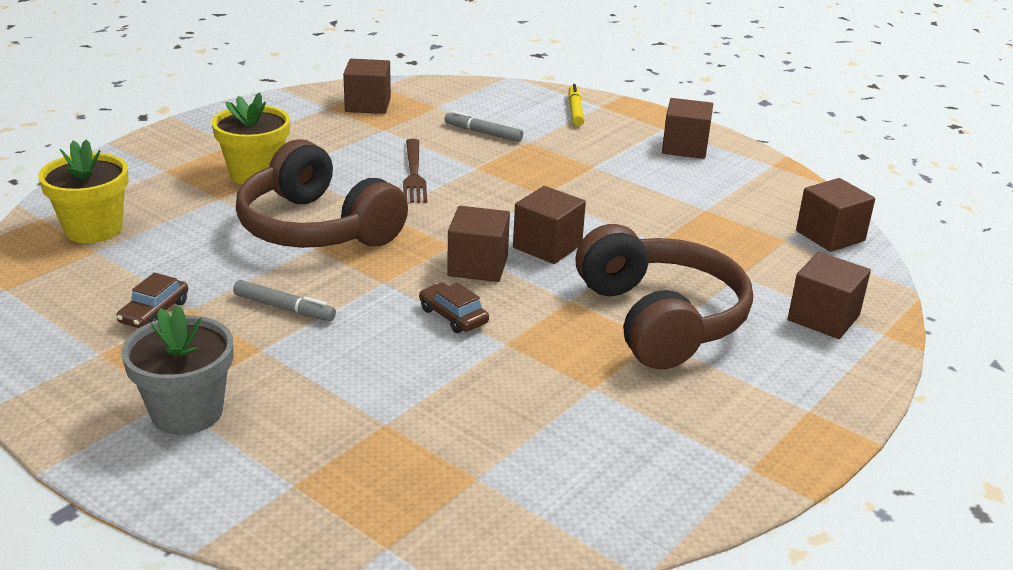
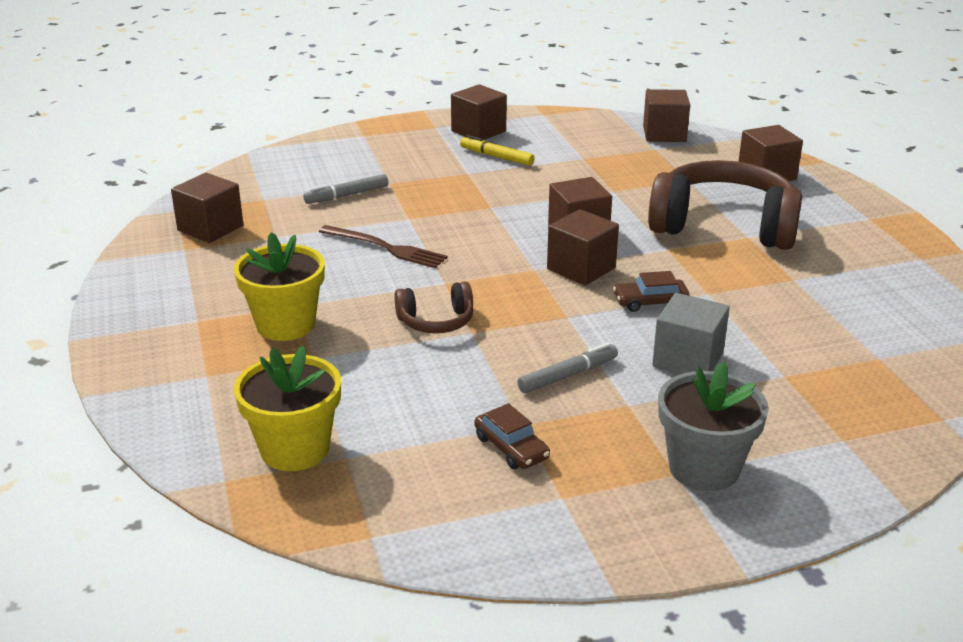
camera: 55 degrees left, 0 degrees up
brown headphones [236,139,408,248] -> brown headphones [394,282,473,333], size x0.47
yellow marker [568,84,584,126] -> yellow marker moved to [460,135,534,166]
none -> grey cube [652,293,730,374]

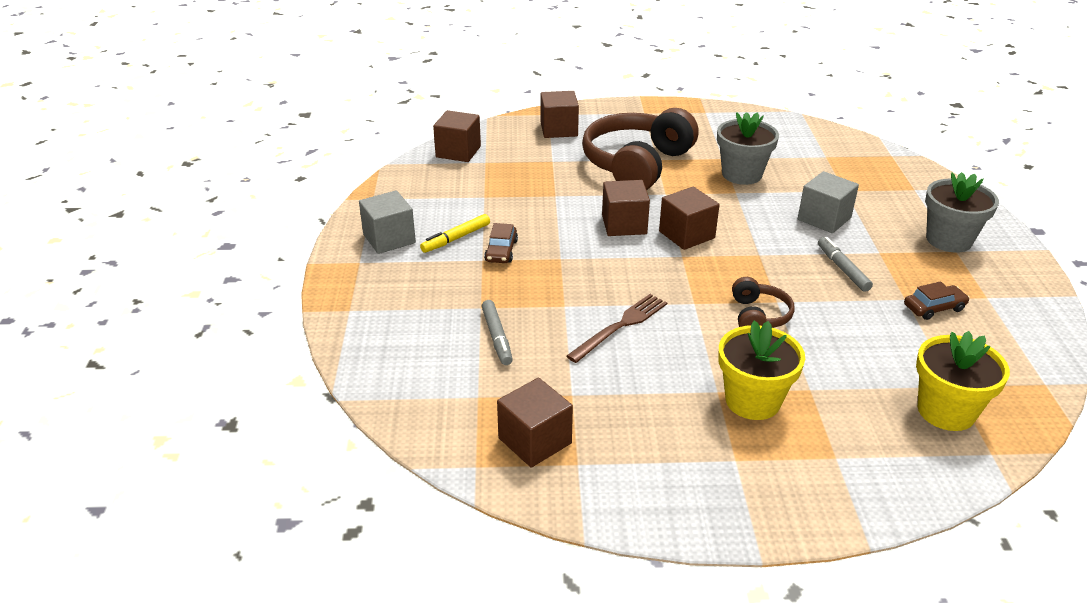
camera: 75 degrees left, 5 degrees up
brown cube [451,84,507,140] -> grey cube [359,190,416,254]
brown car [613,271,690,312] -> brown car moved to [484,223,518,263]
none -> grey flower pot [717,112,779,185]

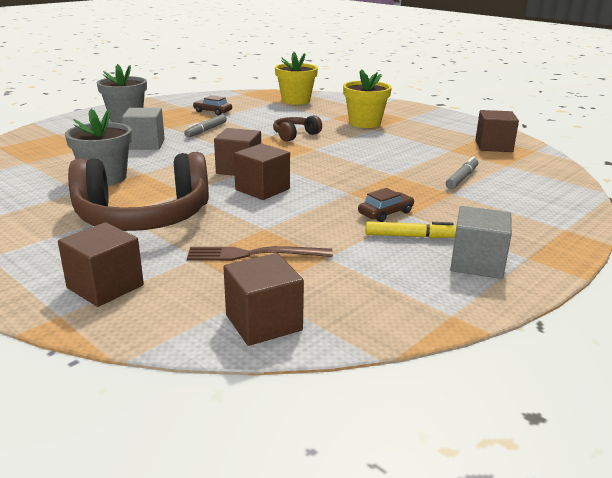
camera: 135 degrees left, 10 degrees down
brown fork [566,294,667,363] -> brown fork moved to [187,246,333,261]

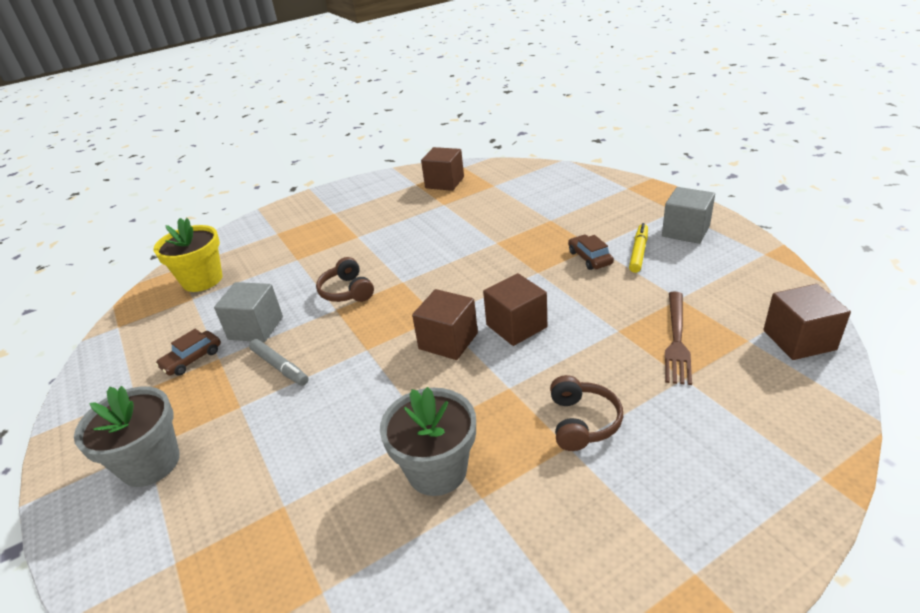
camera: 70 degrees left, 10 degrees up
brown cube [58,222,144,307] -> none
brown headphones [68,152,209,231] -> brown headphones [550,375,623,451], size x0.47
grey cube [122,108,165,150] -> grey cube moved to [214,282,283,342]
yellow flower pot [343,69,392,128] -> none
grey marker [446,156,478,189] -> none

